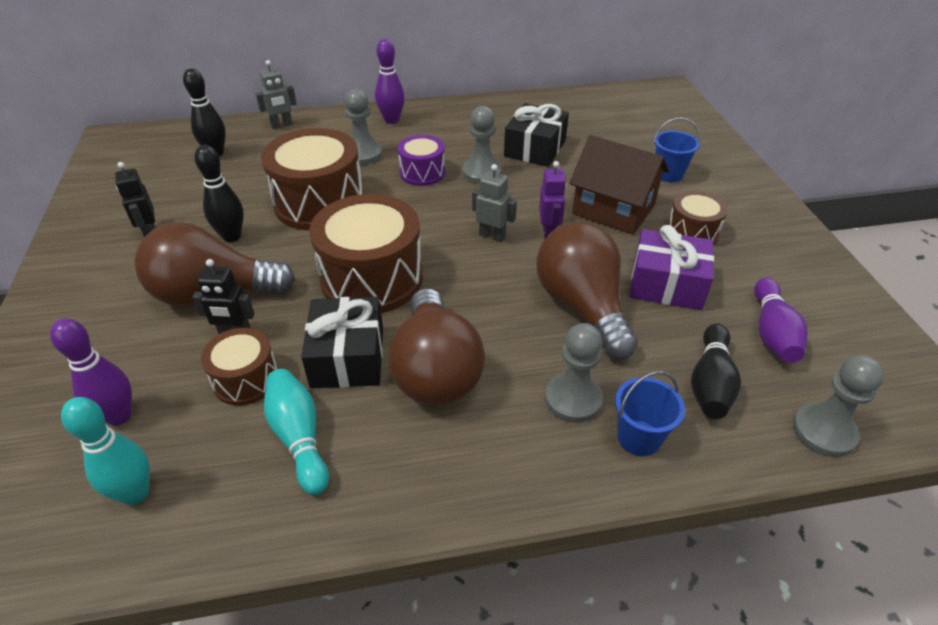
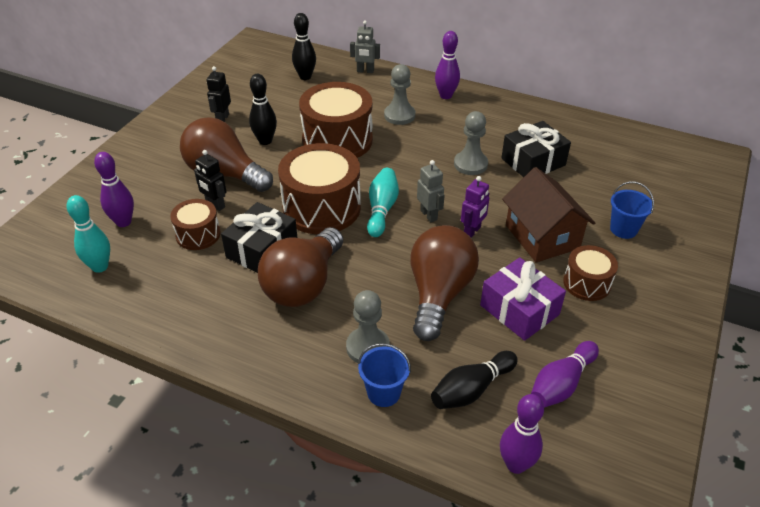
camera: 35 degrees right, 0 degrees up
turquoise bowling pin [264,369,329,495] -> turquoise bowling pin moved to [367,168,399,237]
purple drum [398,135,445,186] -> none
grey pawn [793,355,884,457] -> purple bowling pin [500,394,544,474]

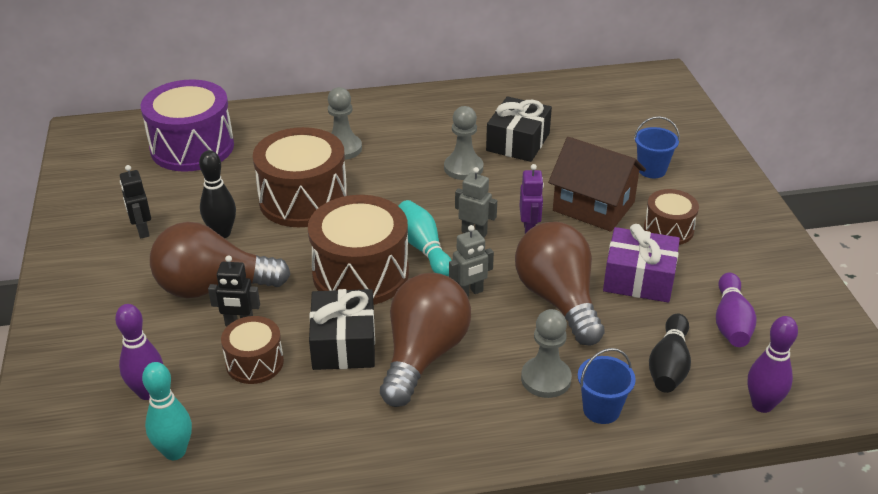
camera: 35 degrees left, 5 degrees down
brown light bulb [258,227,343,307] -> brown light bulb turned 150 degrees counterclockwise [380,273,471,407]
black bowling pin [292,13,316,80] -> purple drum [141,79,234,172]
grey robot [350,20,380,73] -> grey robot moved to [449,225,494,297]
purple bowling pin [435,31,460,99] -> none

